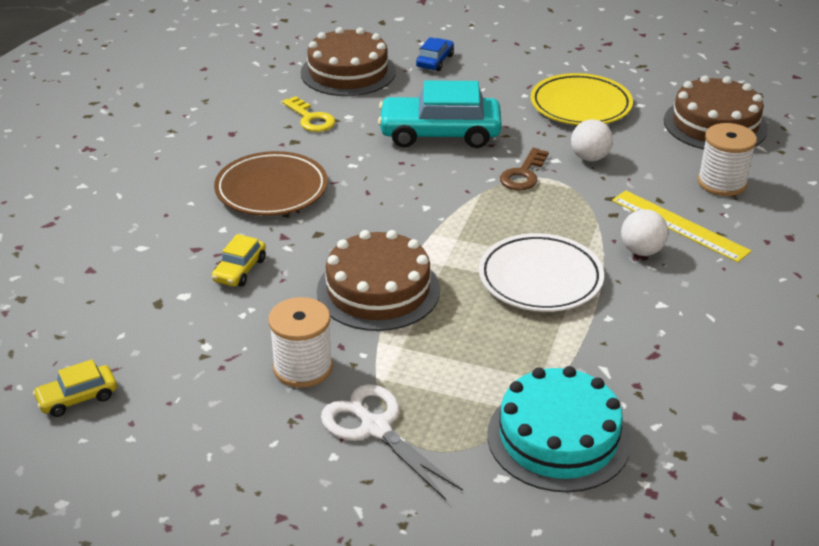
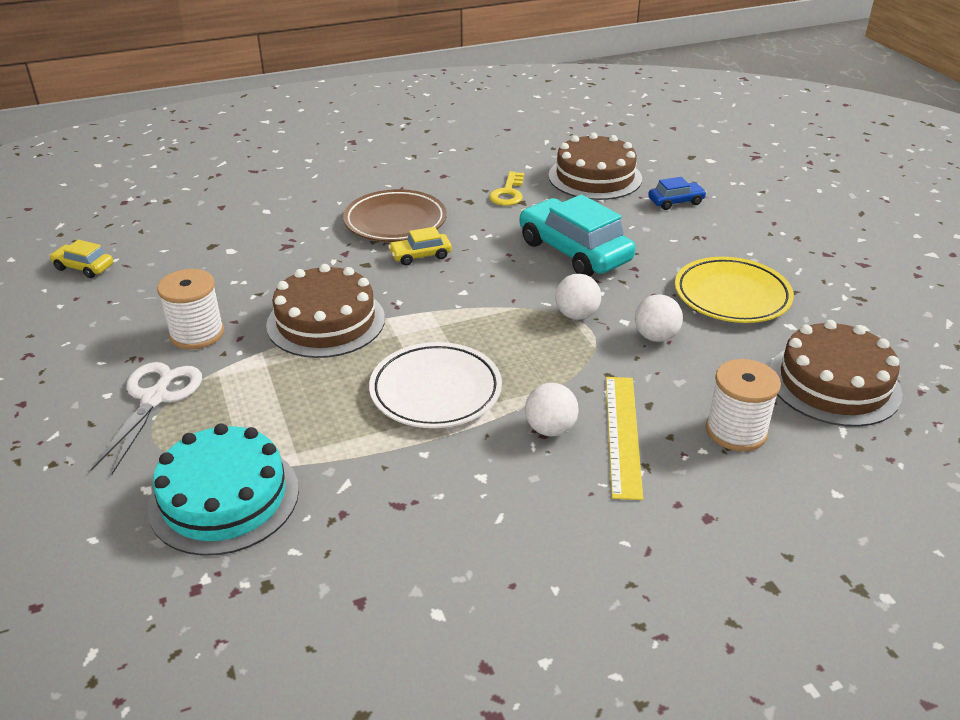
camera: 50 degrees right, 0 degrees up
yellow car [212,234,266,287] -> yellow car moved to [388,227,452,265]
brown key [500,148,549,190] -> white ball [555,274,601,320]

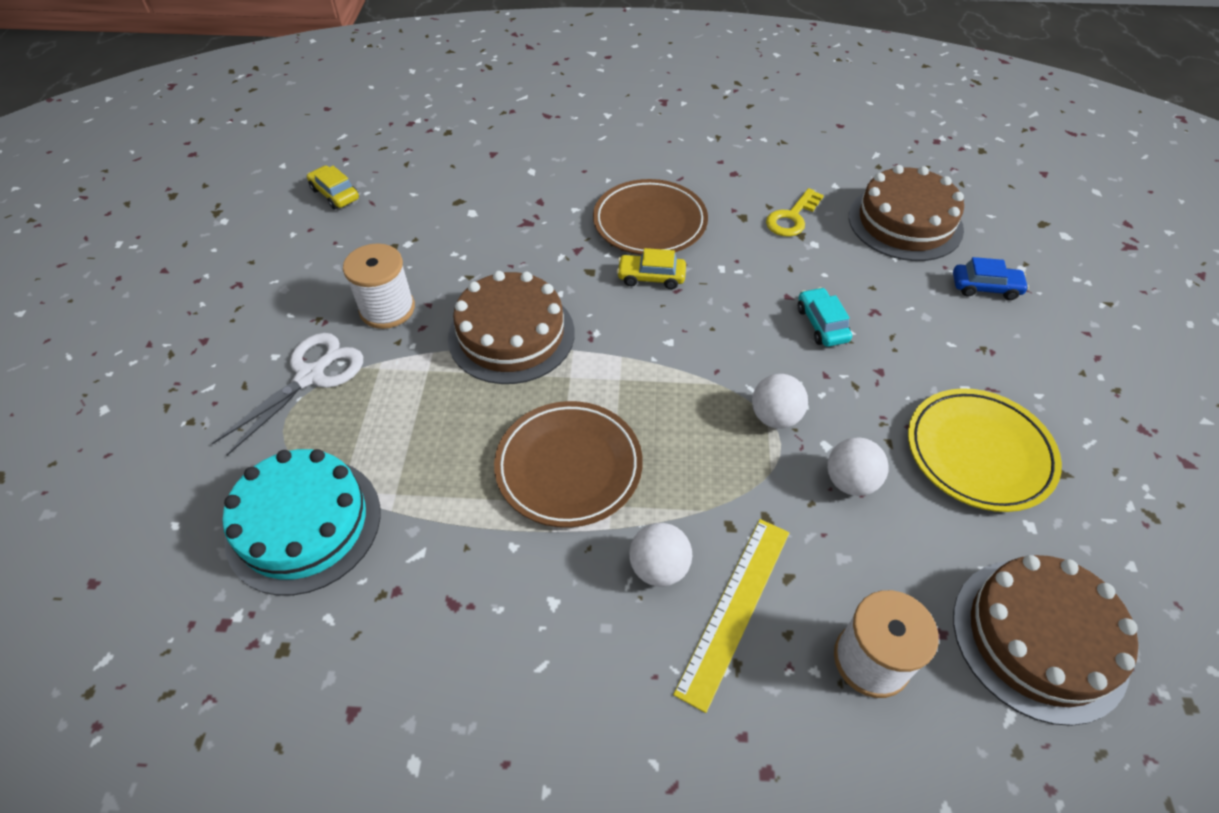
camera: 25 degrees right, 15 degrees up
white plate [369,342,502,428] -> brown plate [494,401,643,528]
turquoise car [519,194,636,276] -> turquoise car [798,287,852,347], size x0.48

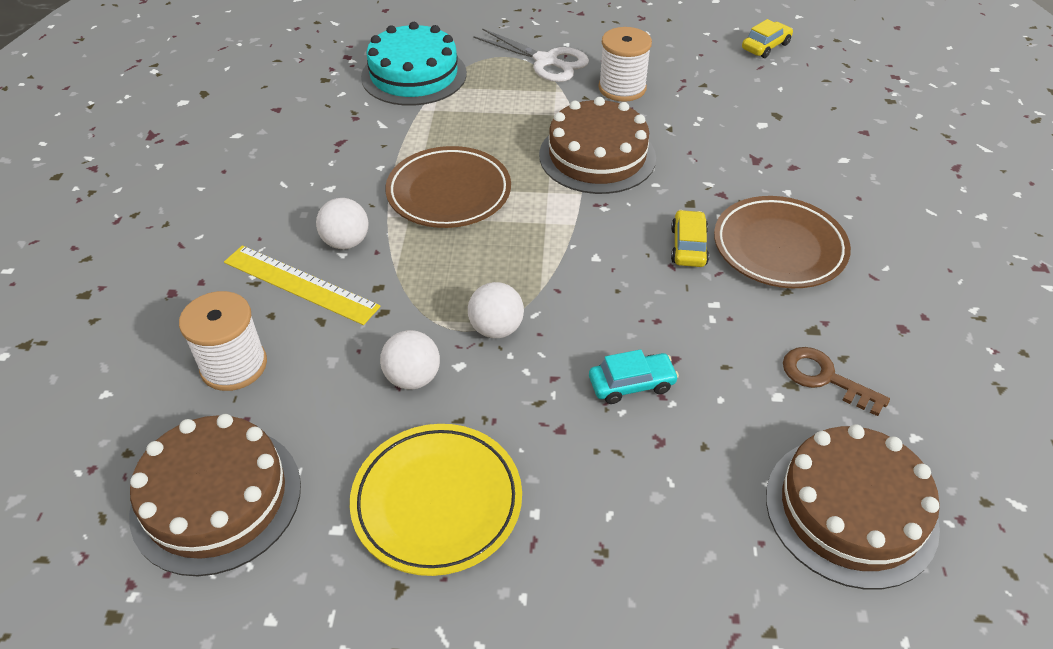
camera: 90 degrees right, 5 degrees down
yellow key [766,188,824,237] -> brown key [783,347,890,416]
blue car [953,257,1029,300] -> none

